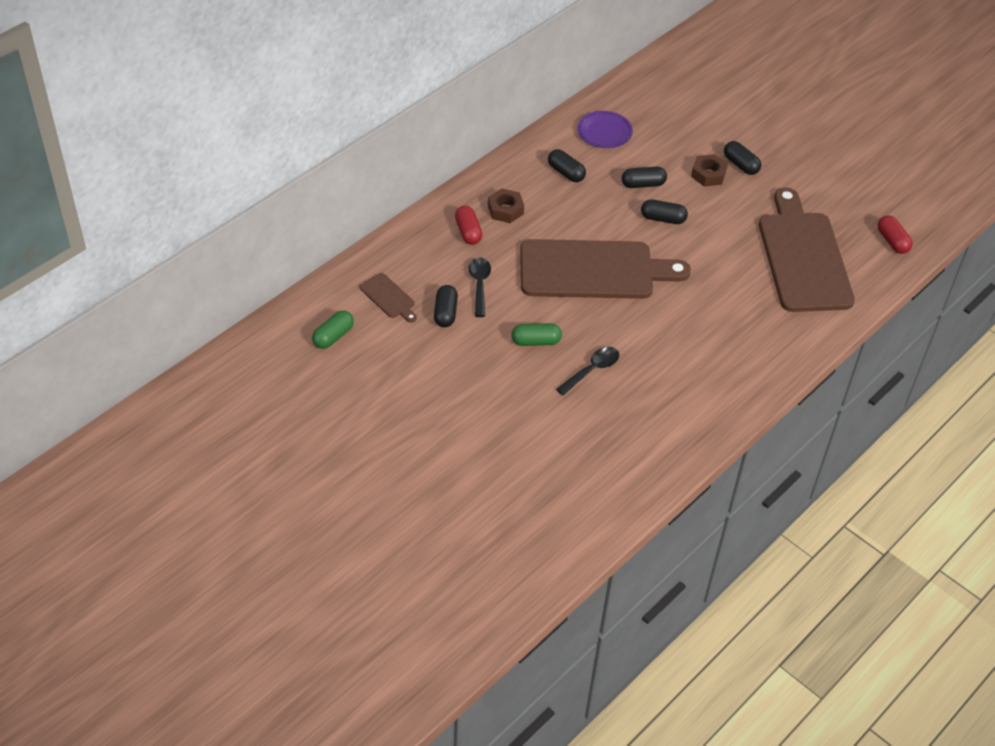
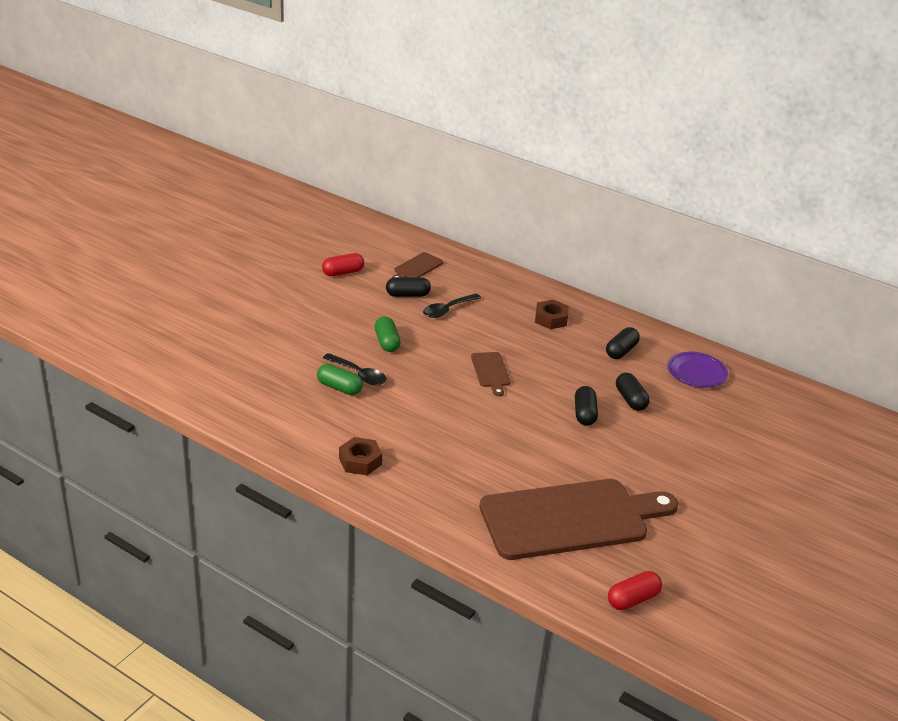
camera: 80 degrees right, 15 degrees down
green capsule [312,310,354,349] -> green capsule moved to [317,364,363,395]
red capsule [455,206,483,245] -> red capsule moved to [322,253,364,276]
black spoon [468,257,491,317] -> black spoon turned 150 degrees clockwise [423,293,481,318]
brown cutting board [520,239,691,299] -> brown cutting board [471,352,511,396], size x0.41
brown nut [691,154,728,187] -> brown nut moved to [339,437,382,475]
black capsule [724,141,761,175] -> none

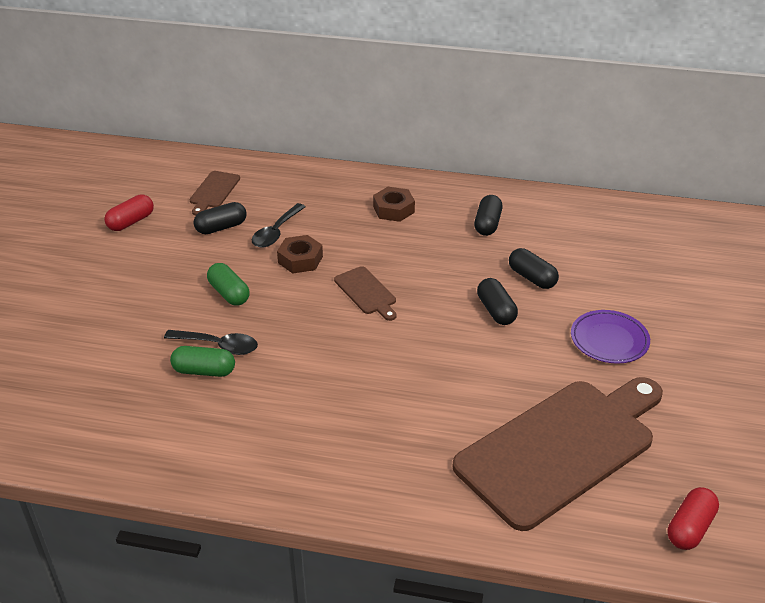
camera: 20 degrees left, 5 degrees up
brown nut [339,437,382,475] -> brown nut moved to [277,235,323,274]
purple plate [667,352,728,388] -> purple plate moved to [571,310,650,364]

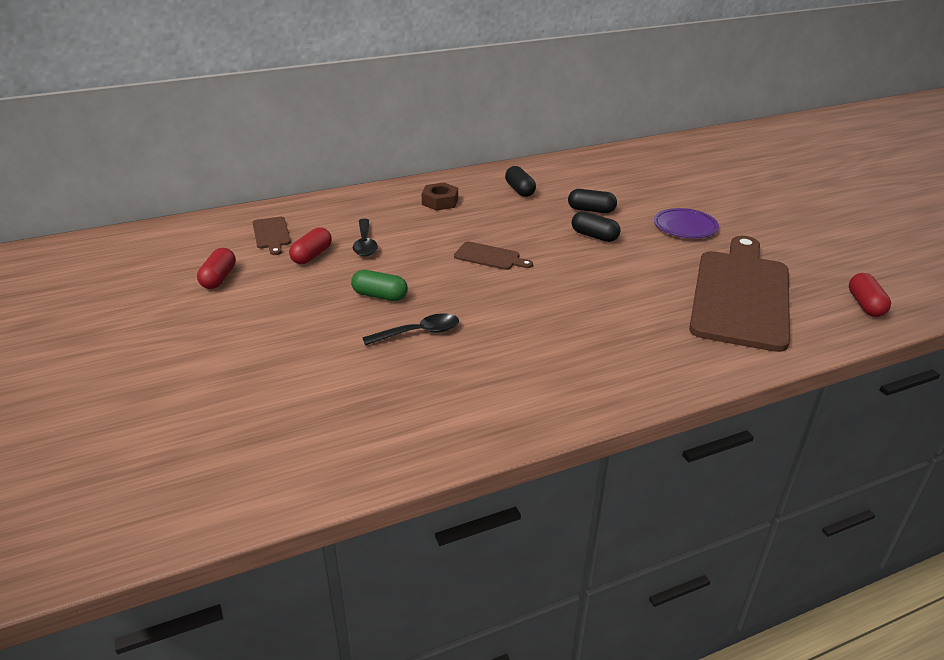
camera: 35 degrees left, 5 degrees down
green capsule [170,346,235,377] -> none
black capsule [194,202,247,234] -> red capsule [289,227,332,264]
brown nut [277,235,323,274] -> none

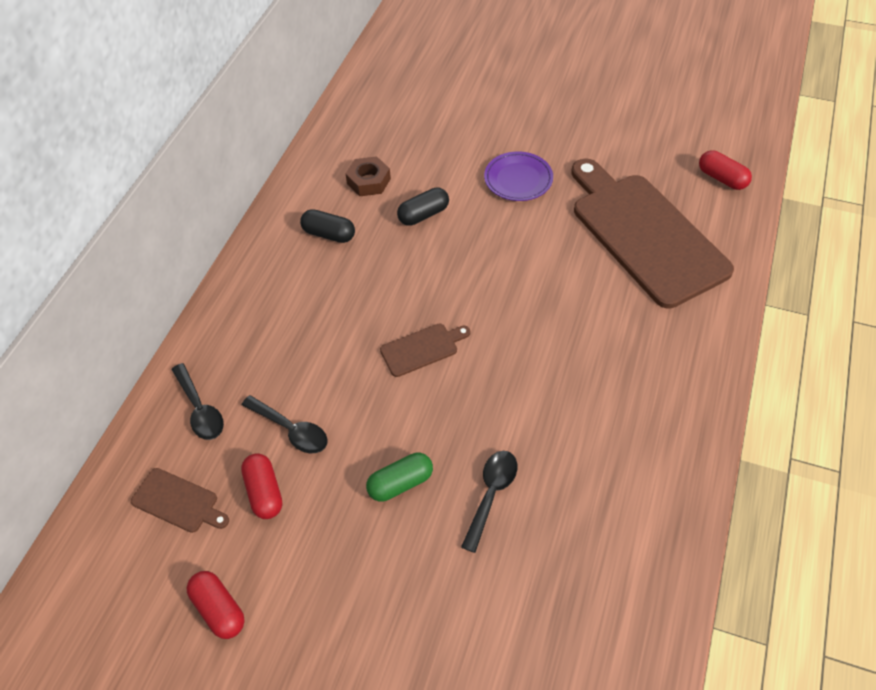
camera: 45 degrees left, 20 degrees up
brown nut [421,182,458,211] -> brown nut moved to [346,156,391,196]
black capsule [572,211,620,242] -> none
none -> black spoon [171,363,224,440]

